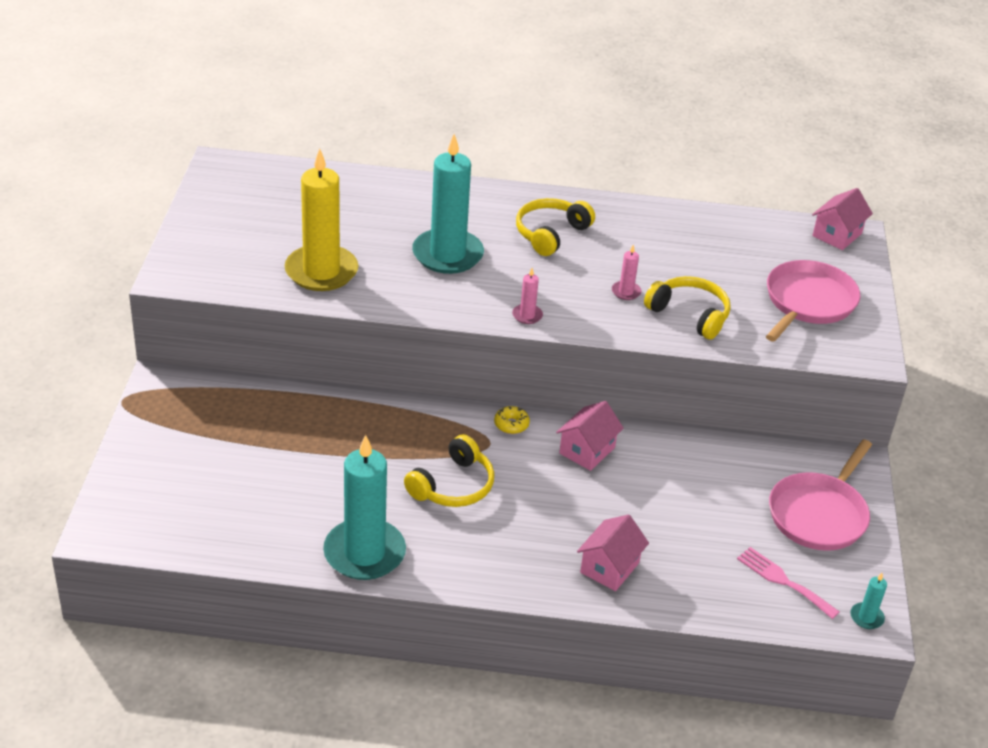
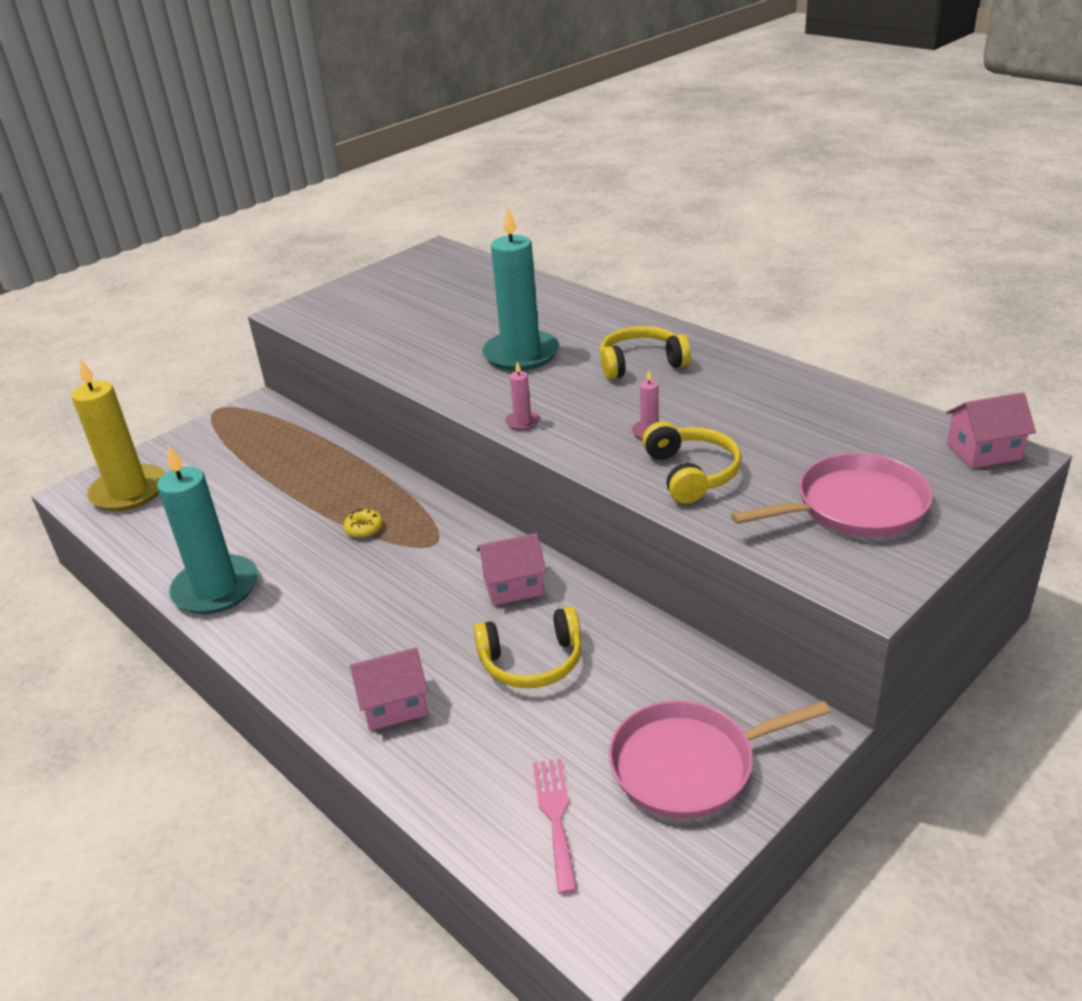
camera: 45 degrees right, 5 degrees down
yellow candle [285,149,358,291] -> yellow candle moved to [71,358,165,511]
yellow headphones [404,434,494,507] -> yellow headphones moved to [474,607,582,688]
yellow donut [494,406,530,434] -> yellow donut moved to [344,509,383,538]
turquoise candle [850,573,887,629] -> none

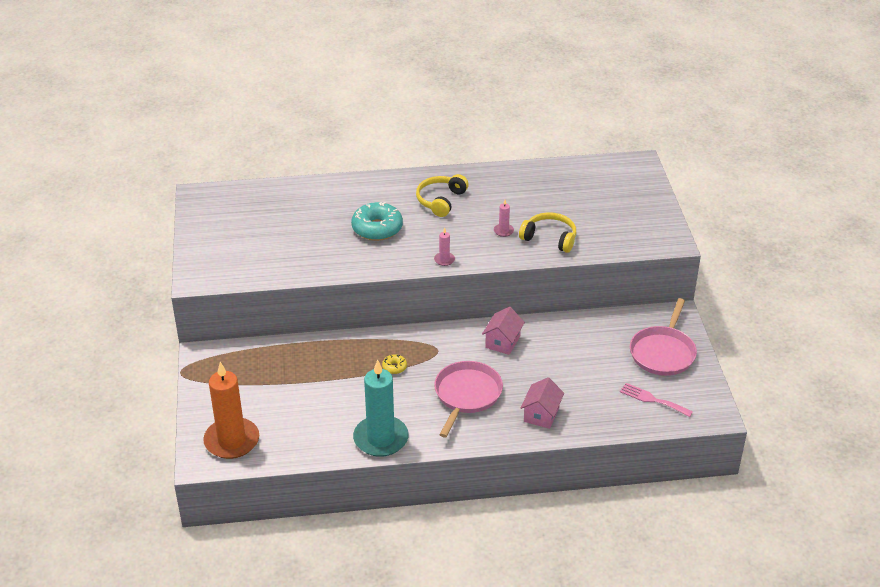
camera: 55 degrees left, 5 degrees up
yellow candle [71,358,165,511] -> orange candle [203,362,259,459]
yellow headphones [474,607,582,688] -> none
turquoise candle [482,208,559,371] -> turquoise donut [351,202,403,241]
pink pan [731,453,932,537] -> pink pan moved to [434,361,503,438]
pink house [946,392,1036,469] -> none

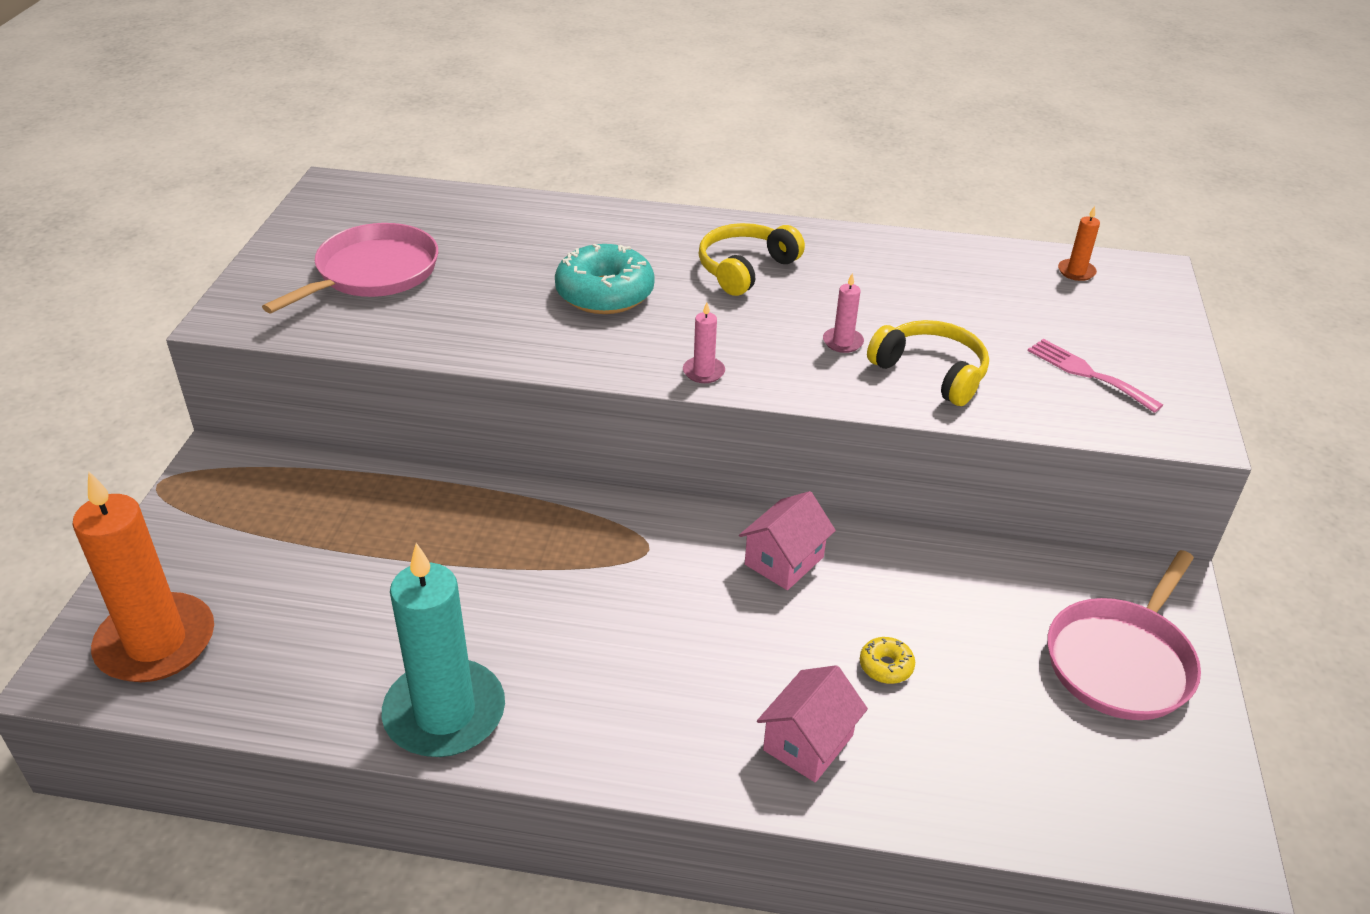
camera: 15 degrees right, 0 degrees up
yellow donut [382,354,407,374] -> yellow donut moved to [860,637,915,684]
pink pan [434,361,503,438] -> pink pan moved to [262,223,438,313]
pink fork [620,383,693,417] -> pink fork moved to [1028,339,1163,413]
none -> orange candle [1058,206,1100,281]

